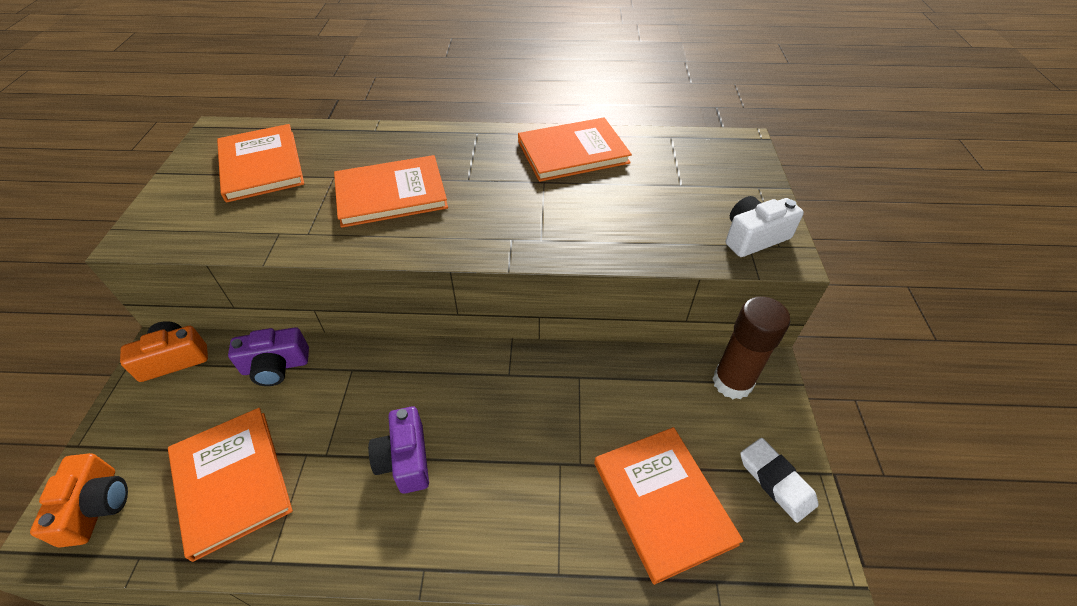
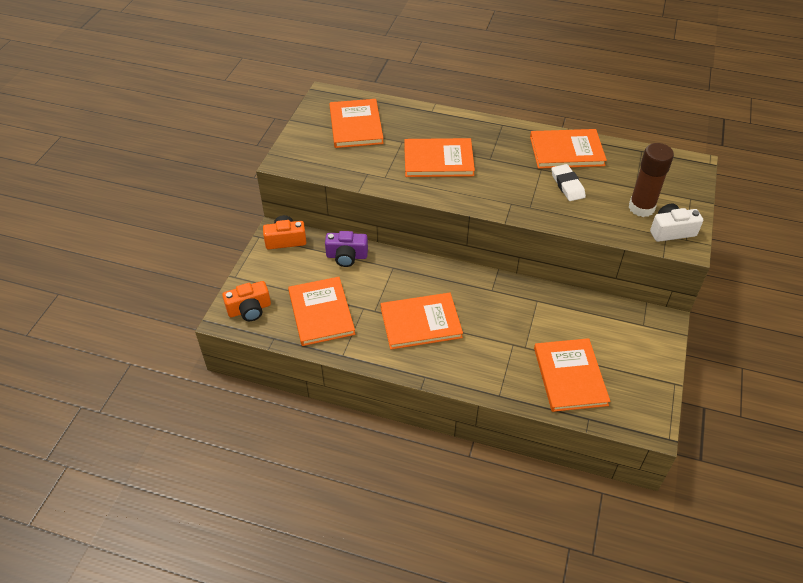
camera: 15 degrees right, 0 degrees up
orange camera [30,453,128,547] -> orange camera turned 60 degrees clockwise [222,281,271,321]
purple camera [368,406,429,494] -> orange book [381,293,463,350]
brown glue stick [713,296,790,399] -> brown glue stick moved to [629,143,674,217]
white eraser [740,438,819,523] -> white eraser moved to [551,164,586,201]

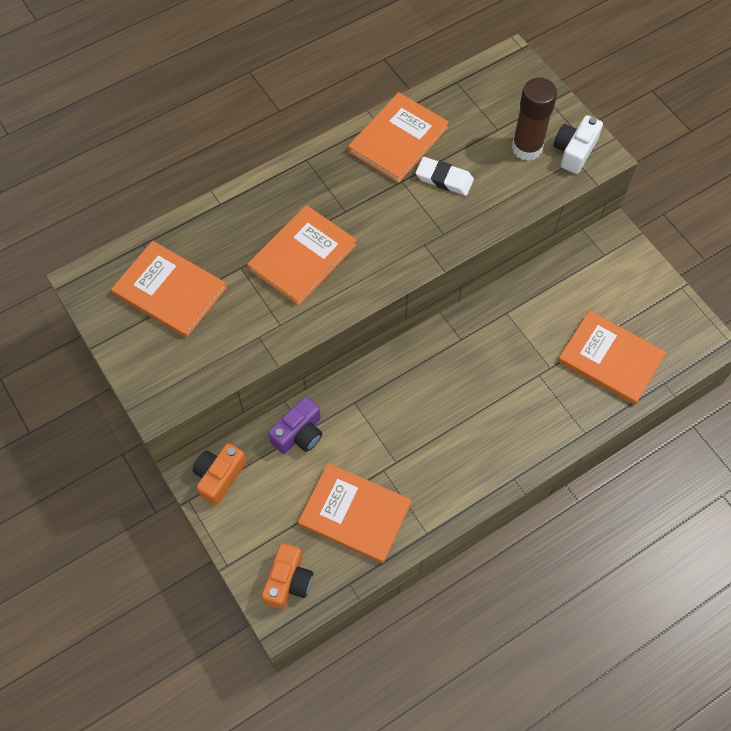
camera: 50 degrees left, 15 degrees up
orange book [381,293,463,350] -> none

